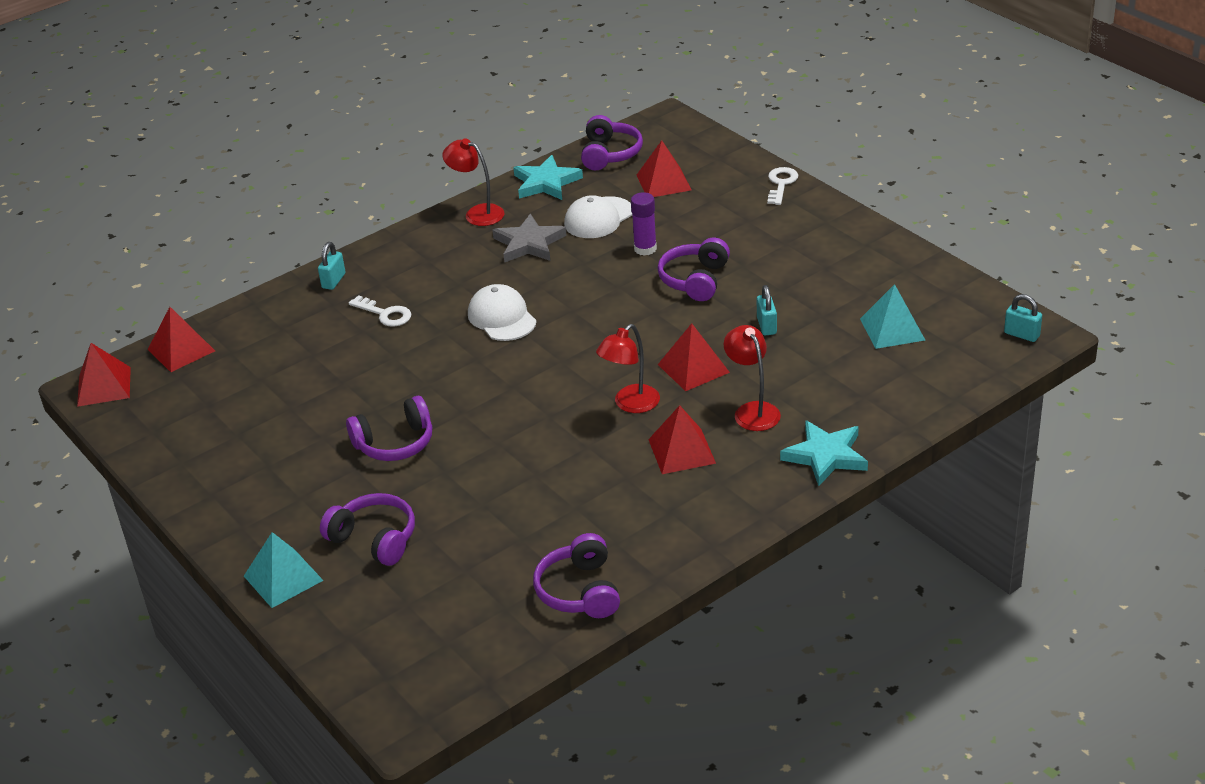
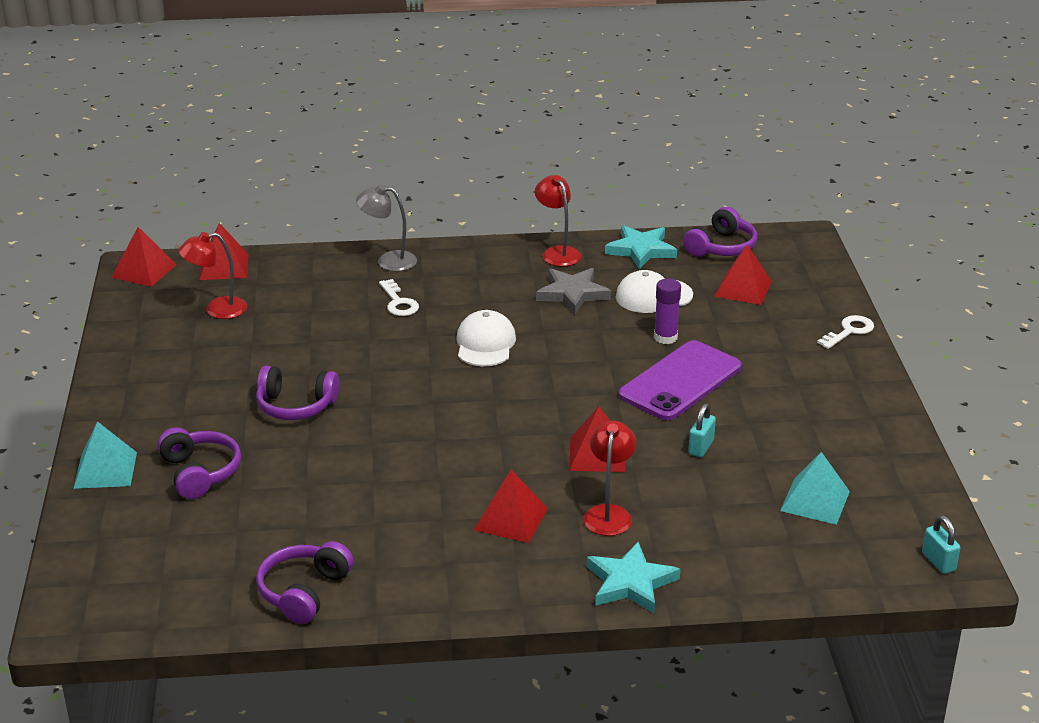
camera: 30 degrees right, 5 degrees down
turquoise padlock [318,242,345,290] -> grey lamp [356,184,417,271]
red lamp [596,324,660,413] -> red lamp moved to [178,232,247,319]
purple headphones [658,238,730,301] -> purple phone [618,340,742,421]

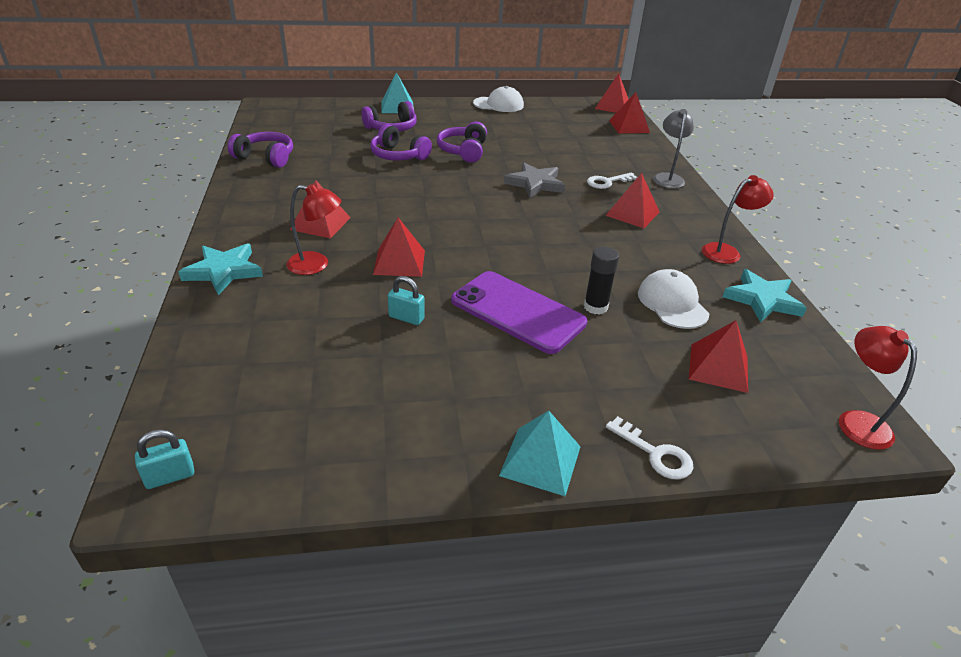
camera: 85 degrees right, 5 degrees up
red lamp [178,232,247,319] -> red lamp moved to [839,326,917,450]
white cap [456,310,516,367] -> white cap moved to [473,86,524,112]
grey star [536,268,611,314] -> grey star moved to [504,162,565,198]
purple glue stick [654,278,681,344] -> black glue stick [584,247,619,315]
purple headphones [683,207,757,257] -> purple headphones moved to [370,124,432,161]
turquoise pyramid [780,452,850,525] -> turquoise pyramid moved to [499,410,581,496]
none -> red pyramid [605,173,660,228]

